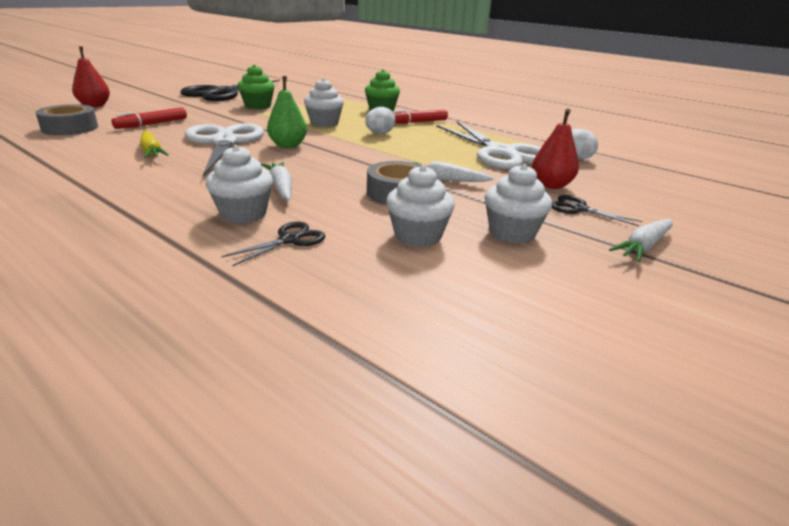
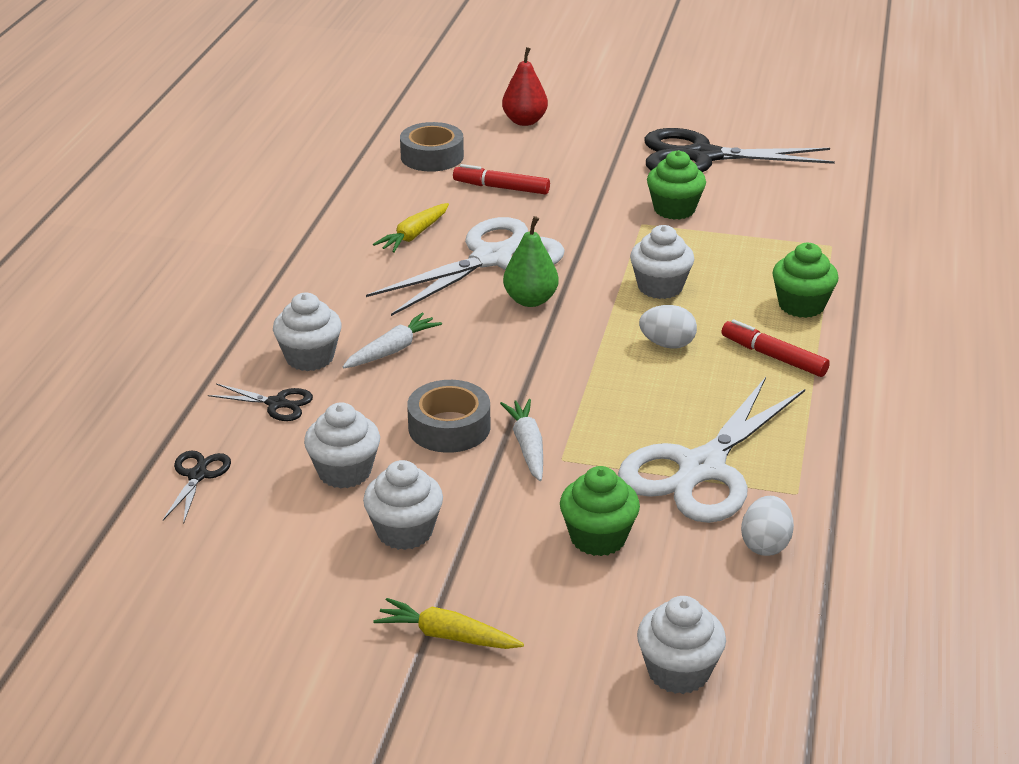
camera: 65 degrees right, 5 degrees up
red pear [532,109,579,189] -> green cupcake [560,466,640,556]
black scissors [552,195,643,226] -> black scissors moved to [163,451,231,524]
white carrot [609,219,673,262] -> yellow carrot [373,598,524,649]
none -> white cupcake [637,596,726,694]

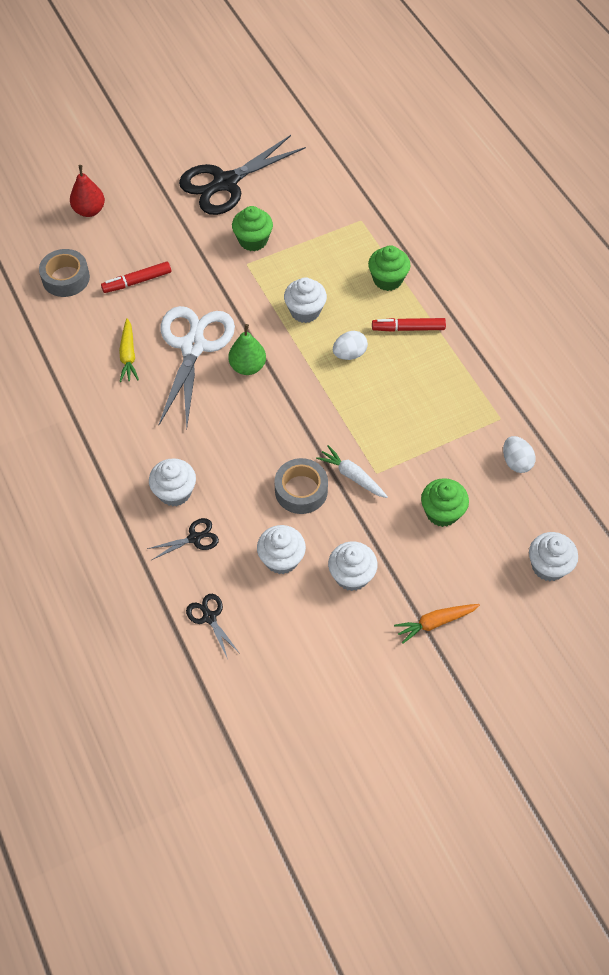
camera: 40 degrees left, 25 degrees up
white carrot [343,312,442,368] -> none
yellow carrot [373,598,524,649] -> orange carrot [394,604,480,644]
white scissors [618,377,805,523] -> none

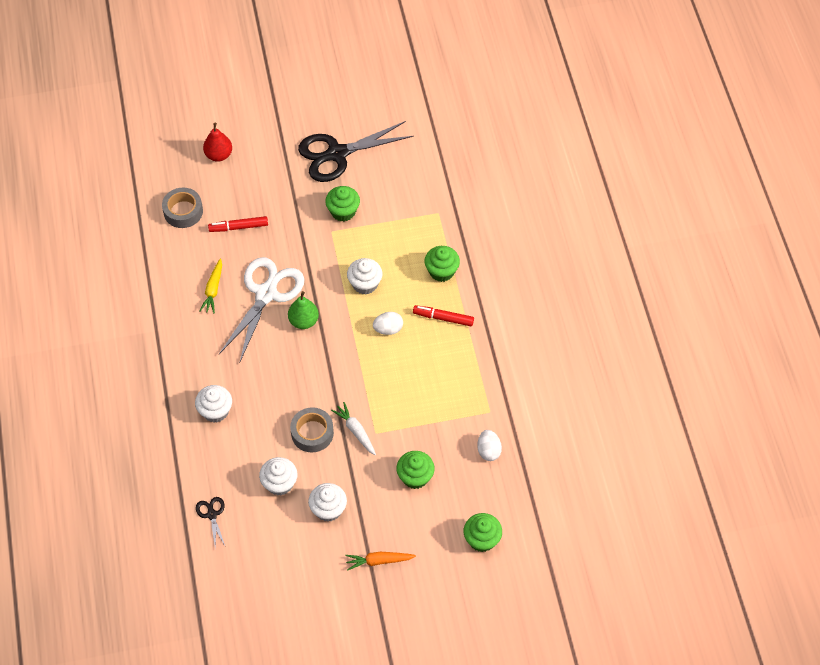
camera: 15 degrees right, 0 degrees up
black scissors [147,518,219,560] -> none
white cupcake [529,532,578,581] -> green cupcake [464,513,502,552]

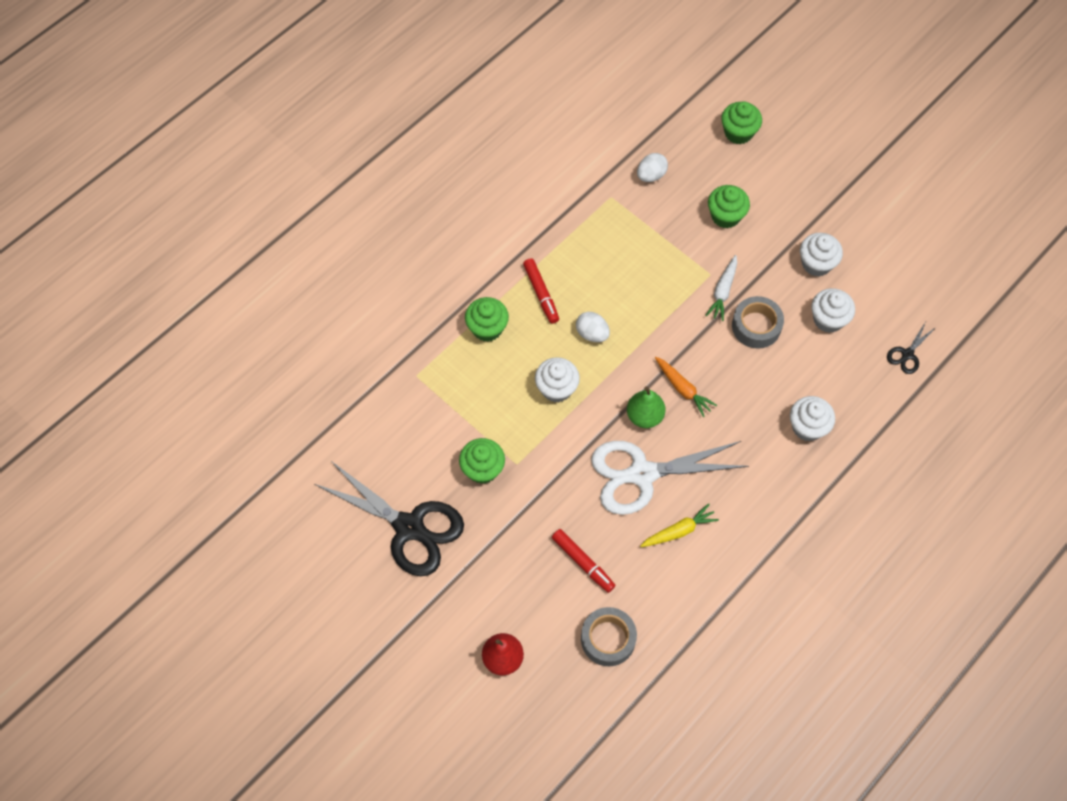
camera: 125 degrees left, 5 degrees up
orange carrot [345,552,416,571] -> orange carrot moved to [655,357,717,417]

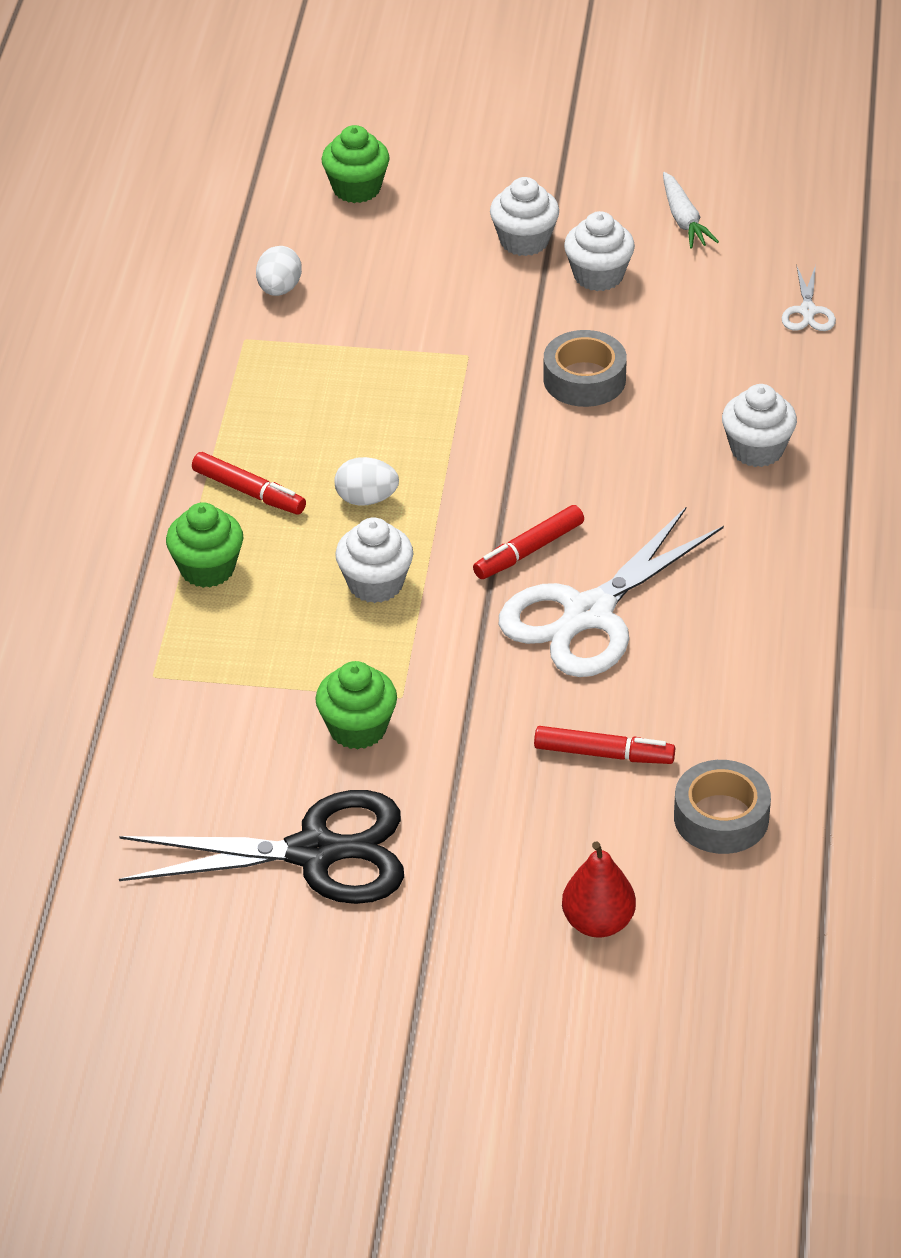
camera: 35 degrees left, 20 degrees down
green pear [627,386,665,428] -> red marker [473,505,584,579]
yellow carrot [640,503,719,547] -> none
orange carrot [655,357,717,417] -> none
white carrot [705,255,737,321] -> white carrot moved to [663,172,719,248]
green cupcake [708,185,750,228] -> none
white cupcake [811,288,855,333] -> white cupcake moved to [490,177,559,256]
black scissors [887,322,936,374] -> white scissors [782,265,836,331]

